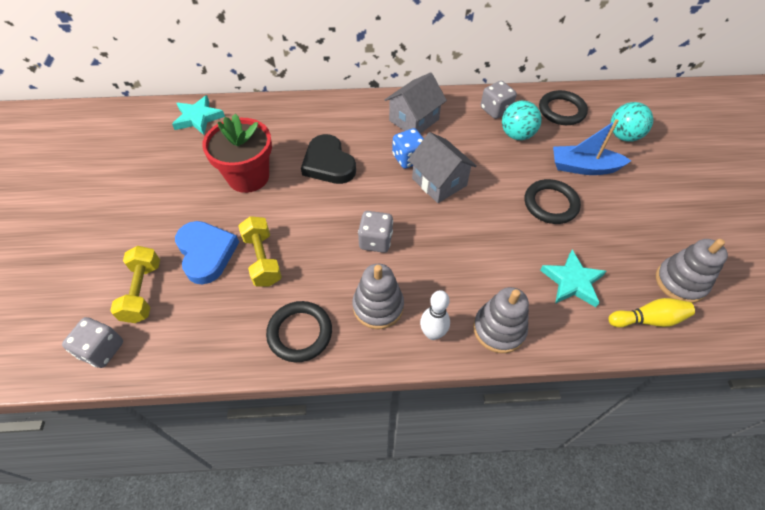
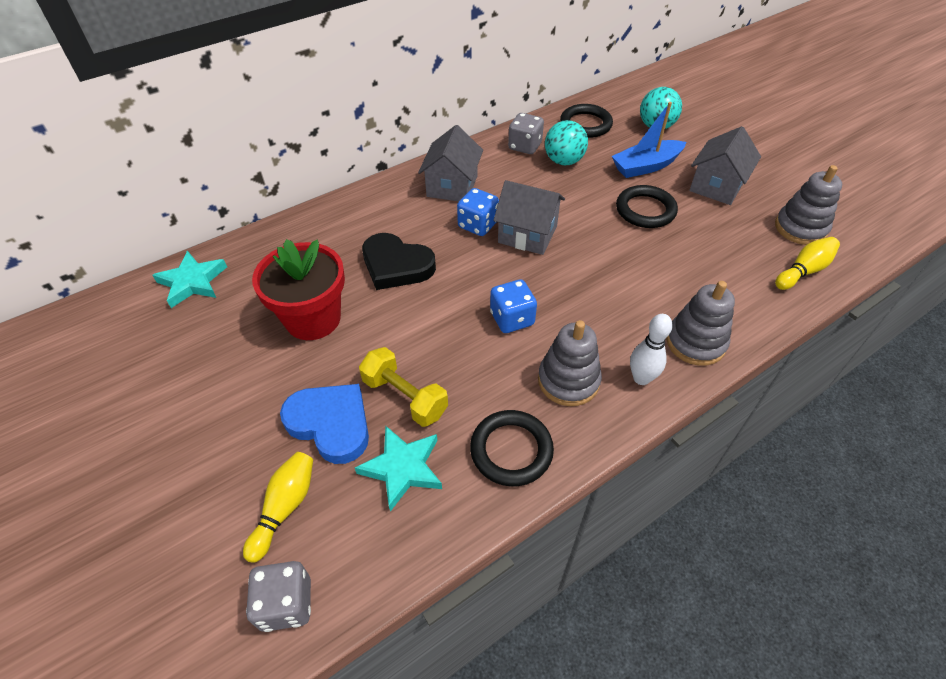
camera: 30 degrees left, 5 degrees down
yellow dumbbell [110,246,160,323] -> yellow bowling pin [243,452,313,563]
grey dice [358,211,393,253] -> blue dice [490,279,537,333]
turquoise star [540,250,606,307] -> turquoise star moved to [355,426,442,512]
none -> grey house [689,126,761,205]

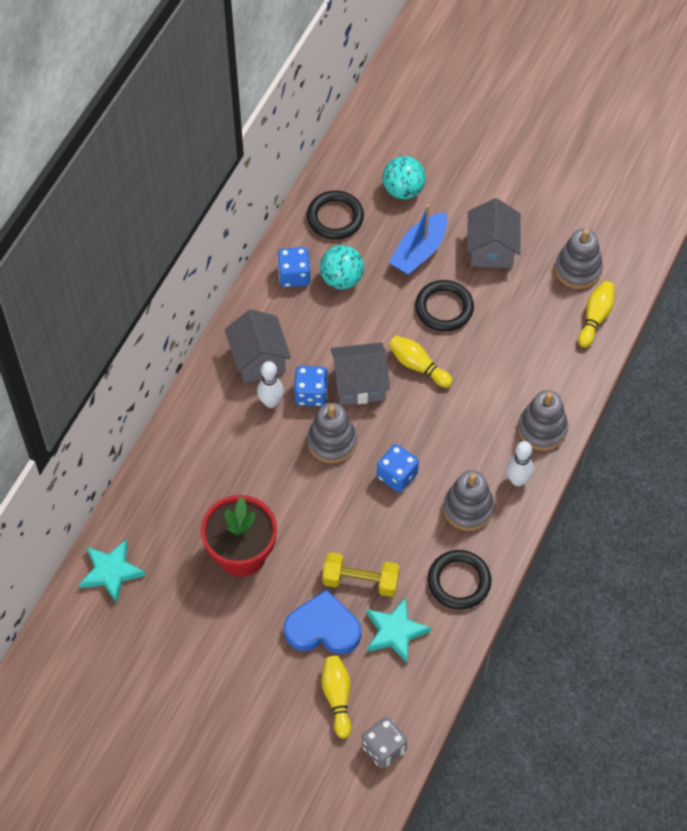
camera: 30 degrees left, 10 degrees up
black heart [362,233,436,290] -> none
grey dice [508,113,544,154] -> blue dice [277,247,310,287]
none -> white bowling pin [257,361,284,408]
none -> grey stacking toy [307,403,357,463]
none -> yellow bowling pin [389,335,453,388]

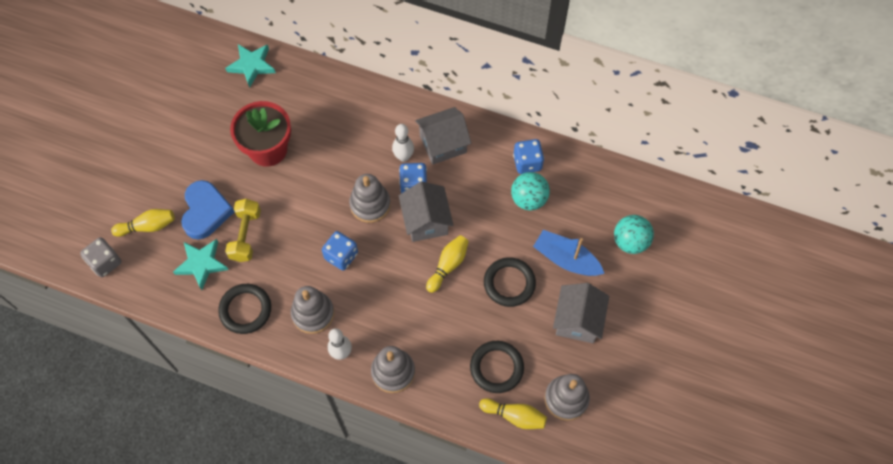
camera: 85 degrees right, 5 degrees up
black ring [307,191,364,240] -> black ring moved to [470,341,524,393]
grey house [467,198,521,268] -> grey house turned 75 degrees counterclockwise [553,283,609,343]

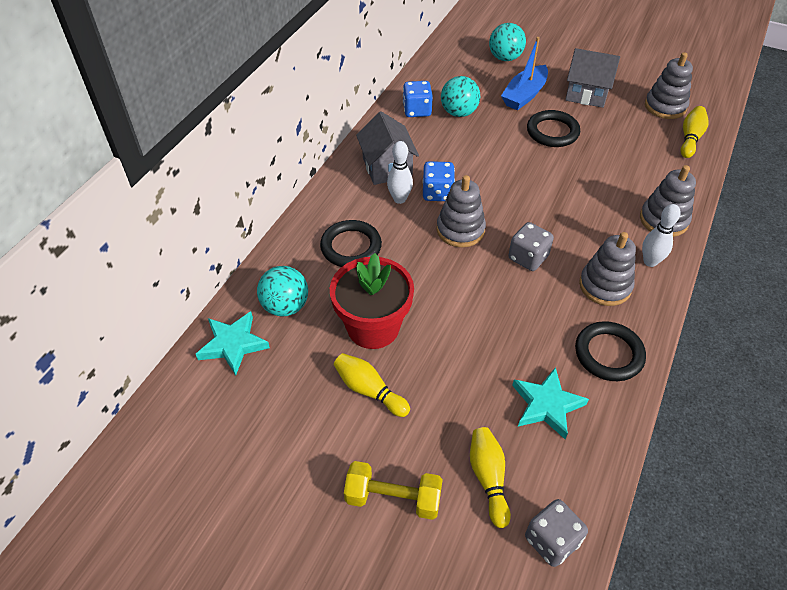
camera: 85 degrees left, 15 degrees down
blue heart [181,180,234,240] -> none
yellow dumbbell [225,199,261,262] -> yellow dumbbell moved to [344,461,443,520]
blue dice [322,231,358,271] -> grey dice [509,222,554,271]
grey house [399,181,454,242] -> none
yellow bowling pin [426,235,469,293] -> yellow bowling pin moved to [334,353,410,417]
black ring [470,341,524,393] -> black ring moved to [320,220,382,267]
none -> turquoise ball [257,266,308,317]

